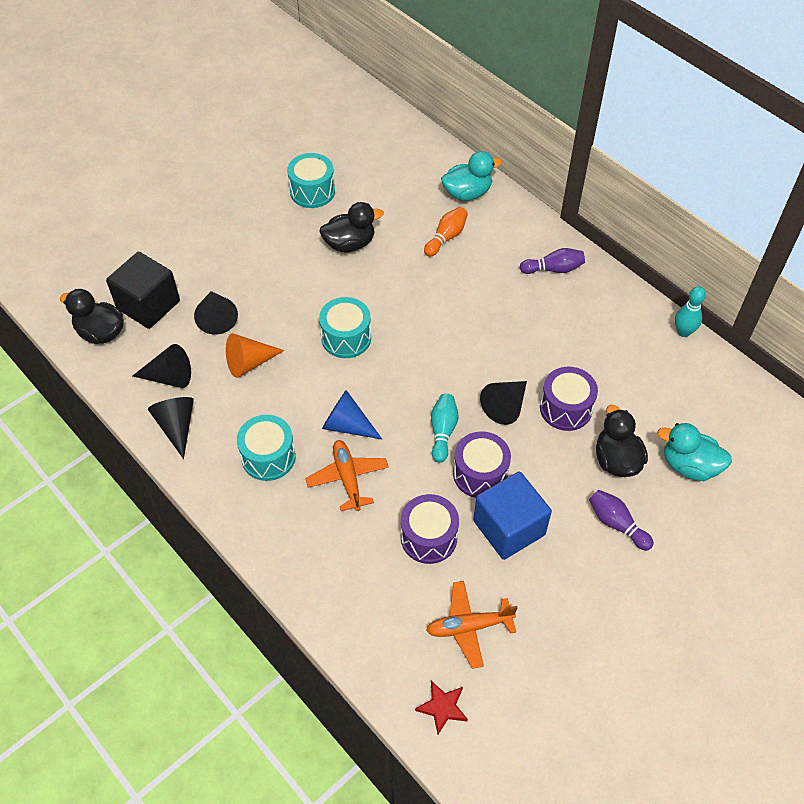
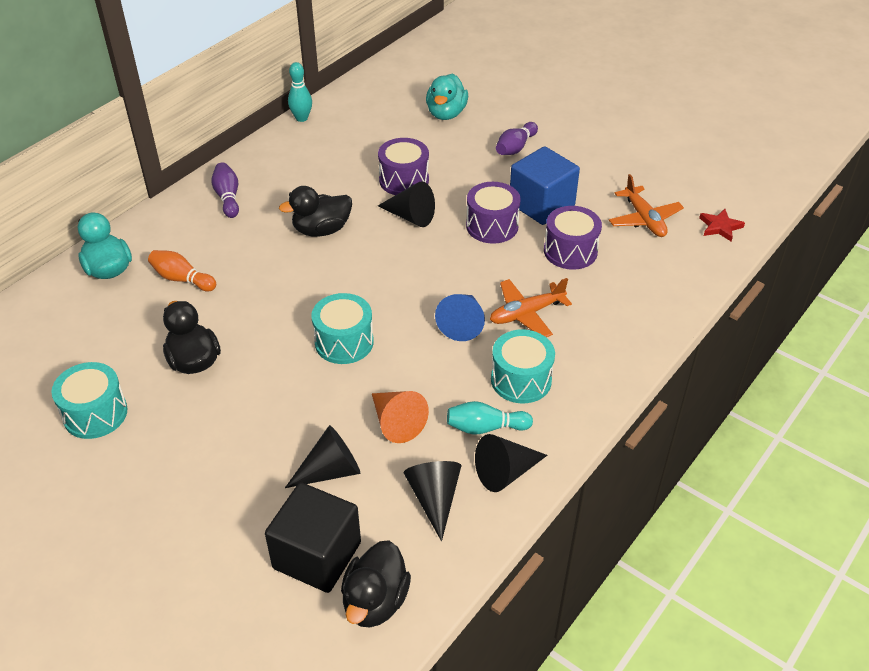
camera: 100 degrees left, 10 degrees down
turquoise bowling pin [431,393,459,463] -> turquoise bowling pin moved to [447,401,533,435]
black duck [596,405,648,477] -> black duck moved to [279,186,352,237]

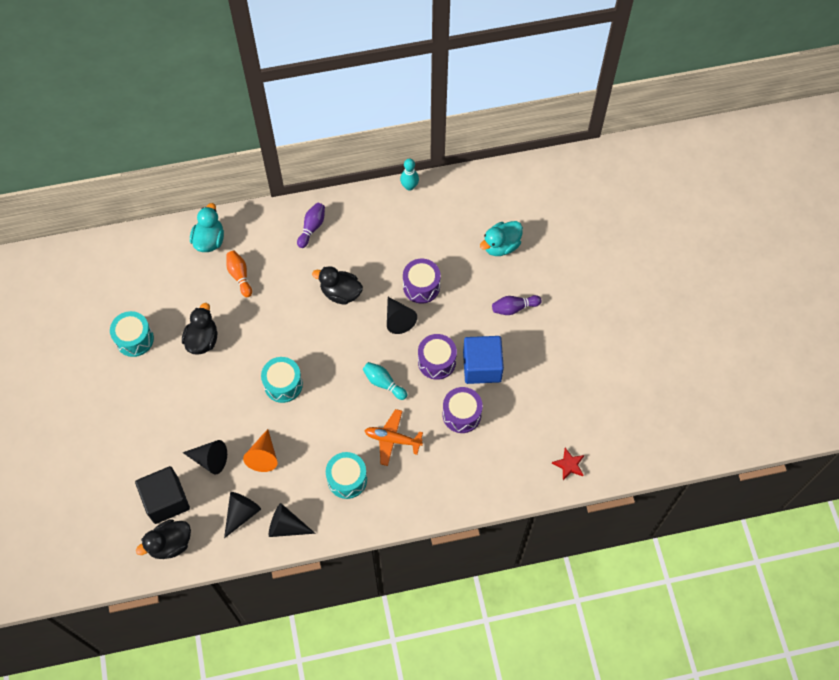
camera: 40 degrees right, 20 degrees up
blue cone [435,294,485,341] -> none
turquoise bowling pin [447,401,533,435] -> turquoise bowling pin moved to [363,362,407,400]
orange plane [609,174,684,237] -> none

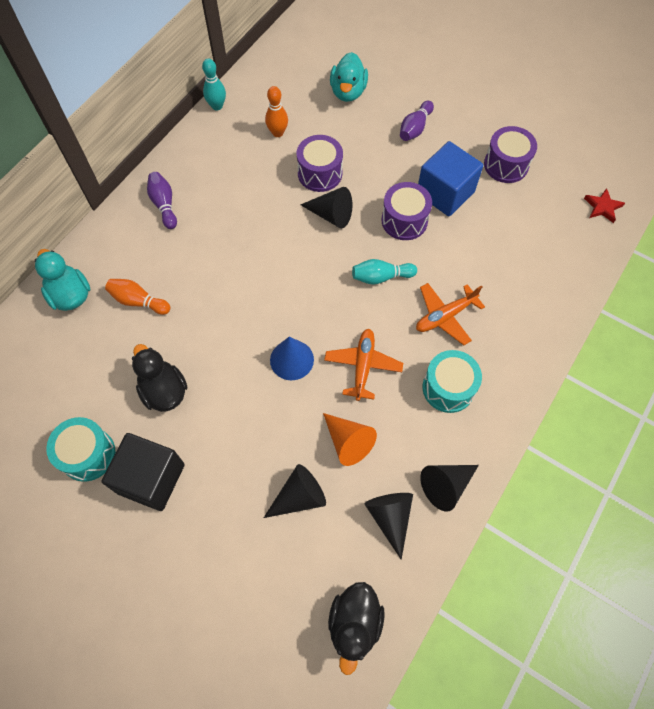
camera: 45 degrees left, 0 degrees up
black cube [135,466,190,524] -> black cube moved to [102,433,185,511]
turquoise drum [261,357,303,403] -> blue cone [270,337,314,380]
black duck [312,266,363,305] -> none
purple drum [443,387,483,433] -> purple drum moved to [484,126,537,183]
none -> orange bowling pin [265,86,288,137]
none -> orange plane [324,329,403,401]

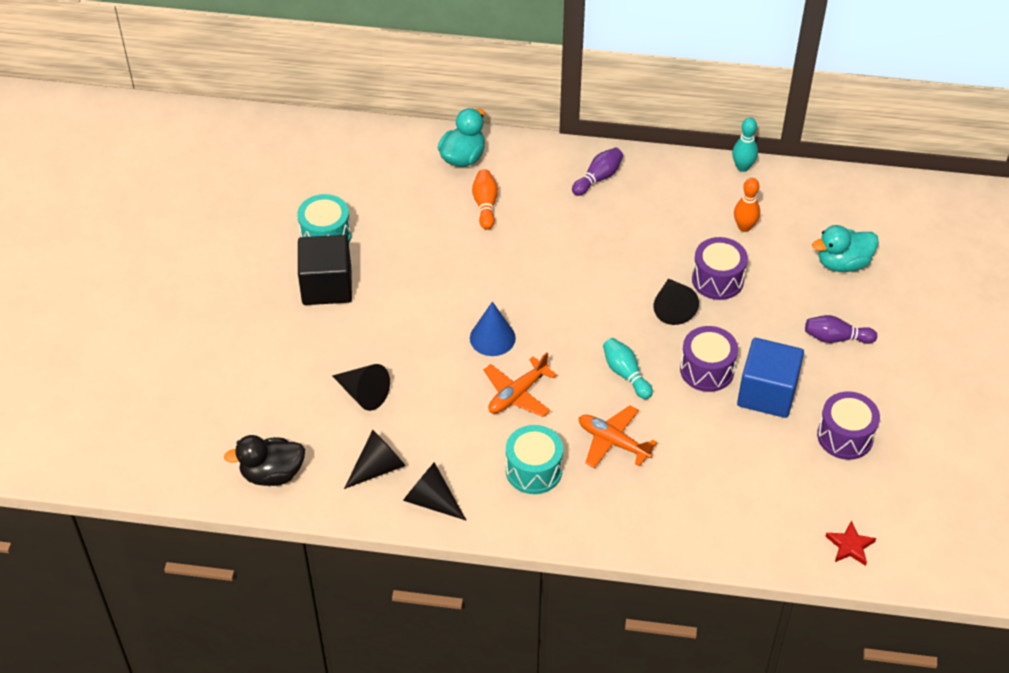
camera: 65 degrees right, 15 degrees down
black duck [132,344,187,412] -> none
orange cone [323,413,377,466] -> none
orange plane [324,329,403,401] -> orange plane turned 150 degrees clockwise [484,353,557,417]

